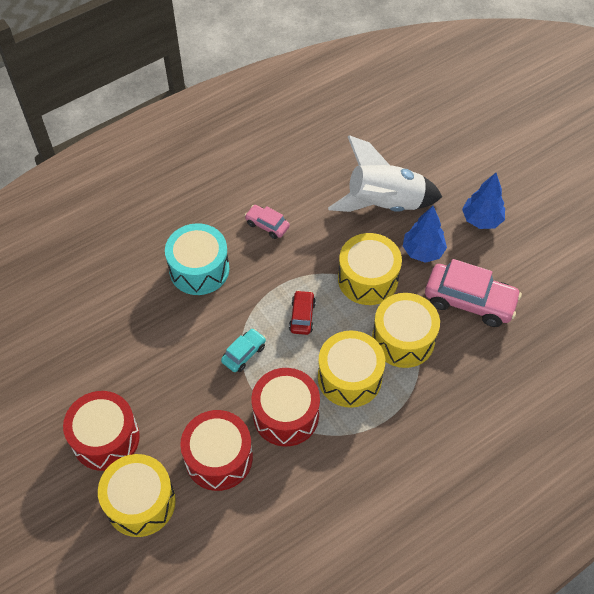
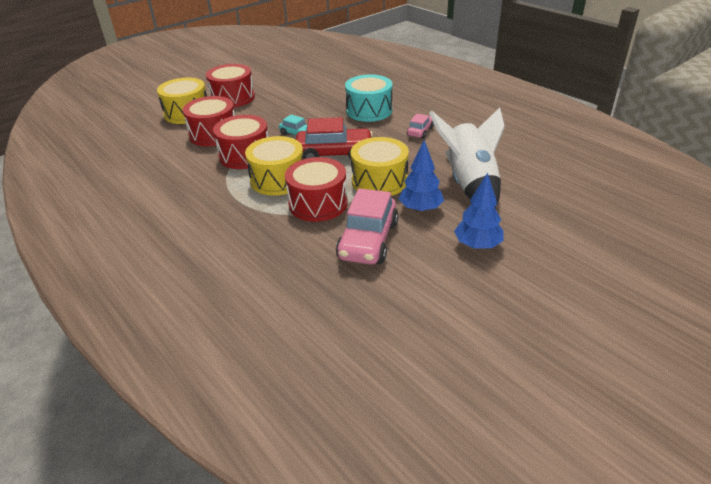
camera: 85 degrees right, 20 degrees down
red car [289,290,316,335] -> red car [296,117,373,159], size x1.93
yellow drum [372,293,440,368] -> red drum [285,157,348,222]

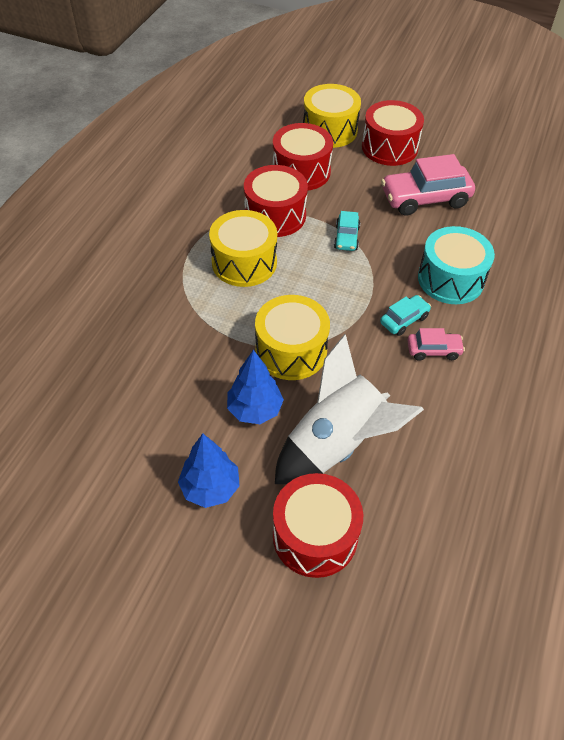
camera: 60 degrees right, 15 degrees up
red drum [285,157,348,222] -> red drum moved to [273,473,363,578]
red car [296,117,373,159] -> none
pink car [336,188,398,265] -> pink car moved to [381,154,475,216]
none -> turquoise car [380,295,431,336]

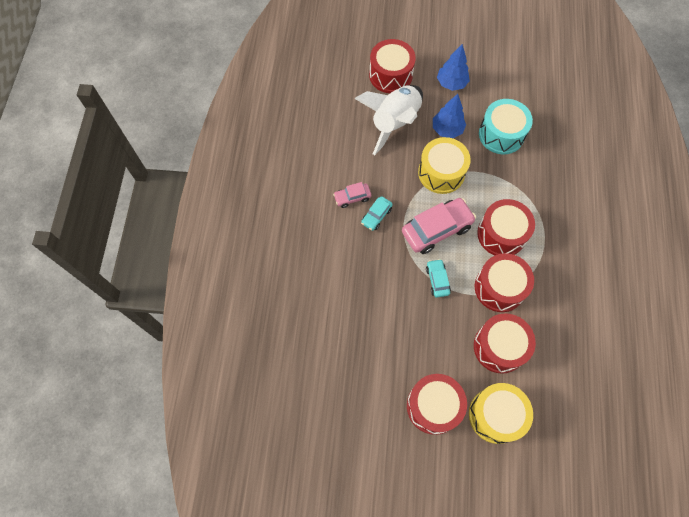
camera: 165 degrees right, 15 degrees up
yellow drum [209,210,277,287] -> red drum [477,199,535,255]
pink car [381,154,475,216] -> pink car moved to [402,198,476,254]
turquoise drum [418,226,495,304] -> turquoise drum moved to [479,99,533,154]

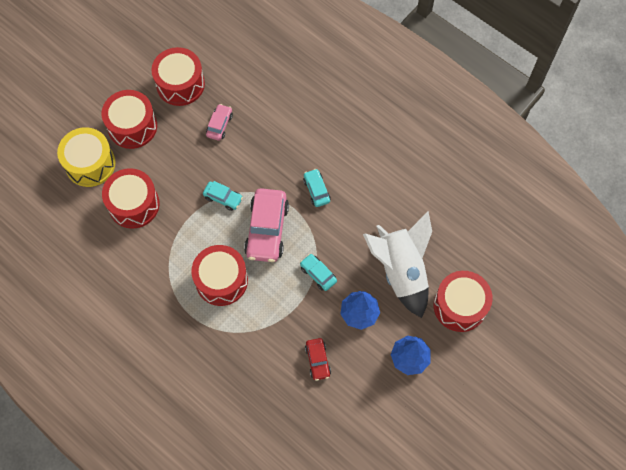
camera: 125 degrees right, 0 degrees up
pink car [333,182,371,208] -> pink car moved to [206,104,233,141]
yellow drum [418,137,471,194] -> turquoise car [300,254,337,291]
red drum [475,253,534,312] -> red drum moved to [152,47,205,106]
turquoise drum [479,99,533,154] -> red car [305,338,331,381]

